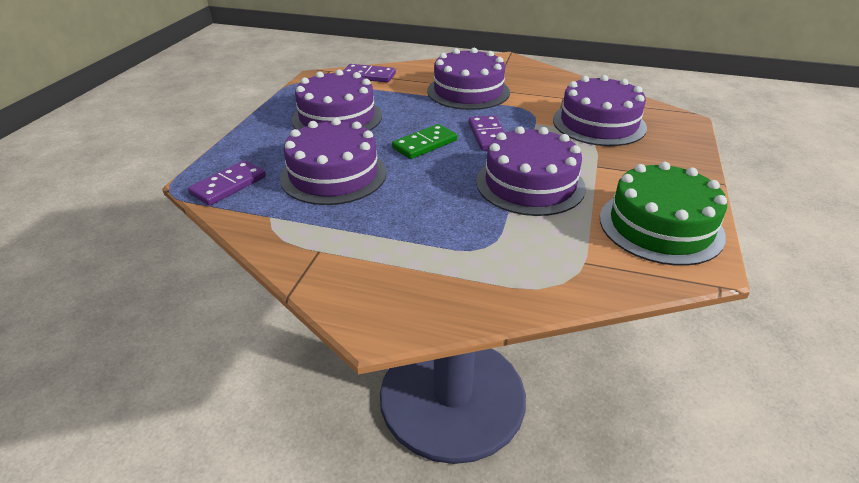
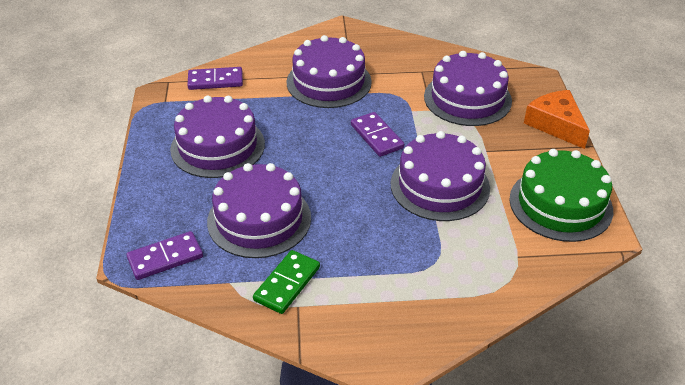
camera: 20 degrees left, 5 degrees up
purple domino [188,160,266,206] -> purple domino turned 45 degrees clockwise [127,231,203,280]
green domino [392,124,457,159] -> green domino moved to [253,250,320,314]
none -> orange cheese [524,90,590,149]

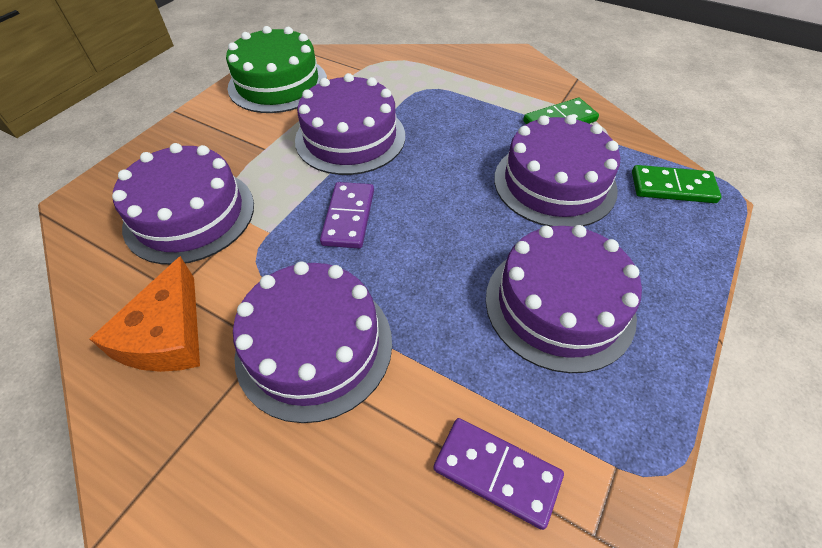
camera: 145 degrees left, 10 degrees up
purple domino [127,231,203,280] -> green domino [632,165,721,203]
orange cheese [524,90,590,149] -> orange cheese moved to [89,256,200,372]

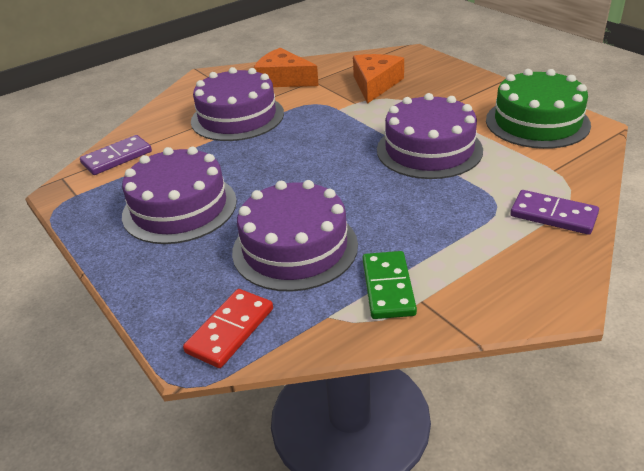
camera: 115 degrees right, 15 degrees down
purple cake [112,143,254,265] -> orange cheese [353,54,404,104]
purple domino [320,182,374,248] -> purple domino moved to [510,190,599,235]
green domino [632,165,721,203] -> red domino [183,289,273,368]

